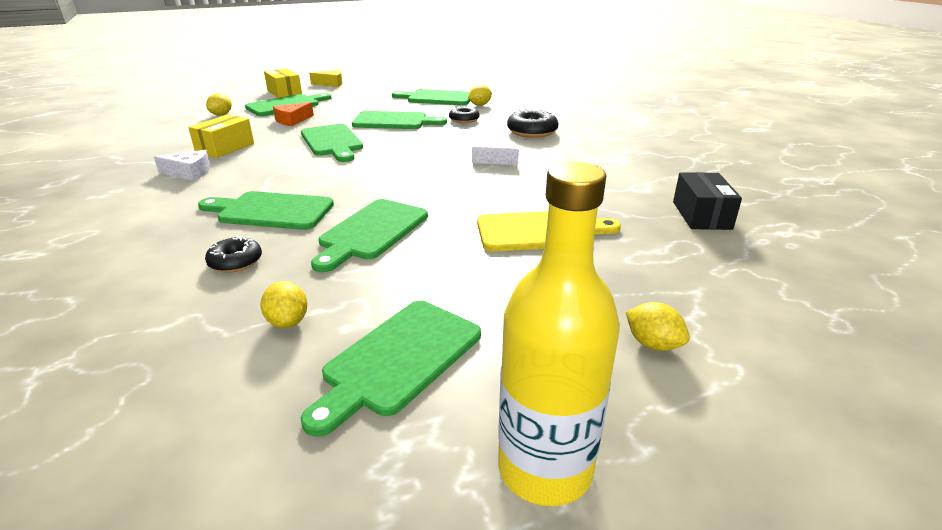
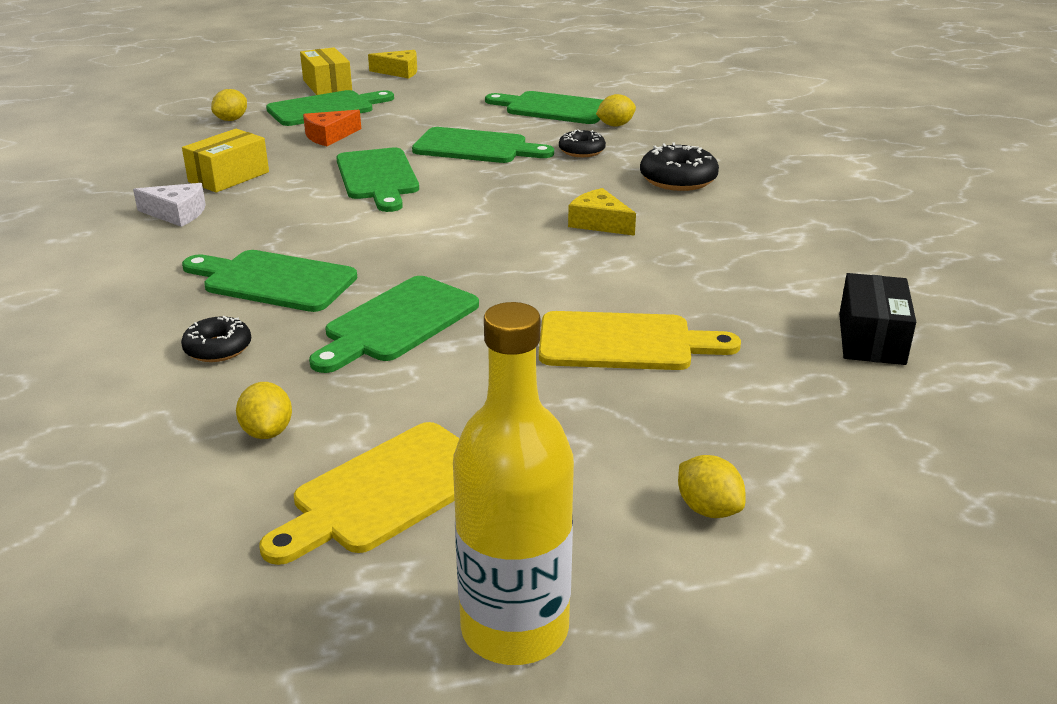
camera: 10 degrees right, 0 degrees up
green cutting board [301,301,481,437] -> yellow cutting board [259,422,460,565]
white cheese [472,136,519,165] -> yellow cheese [568,188,636,236]

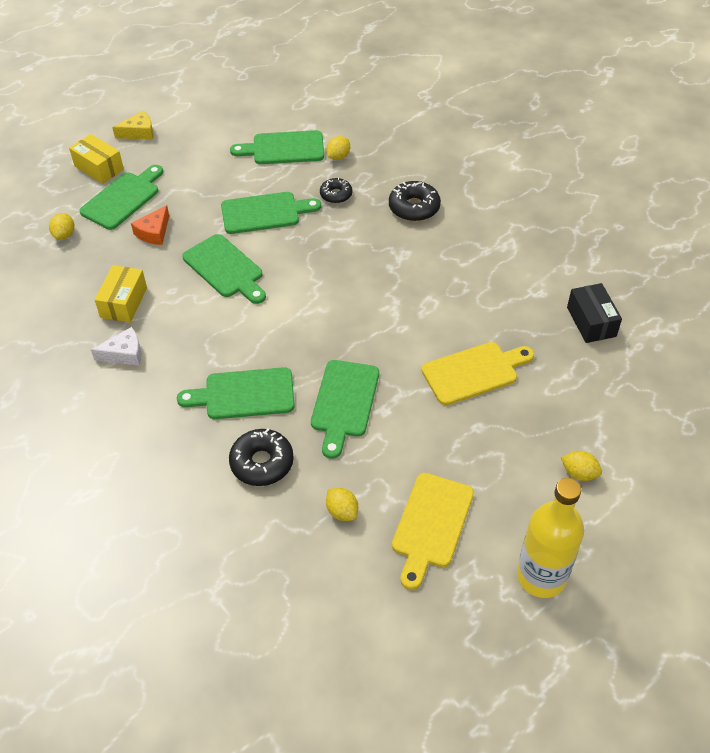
camera: 25 degrees left, 20 degrees up
black donut [181,316,251,362] -> black donut [229,428,294,486], size x1.56
yellow cheese [568,188,636,236] -> none

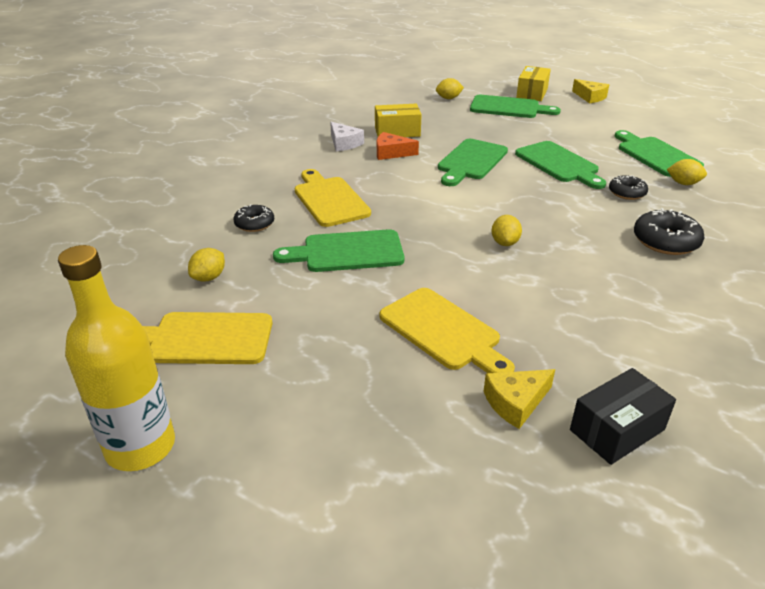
camera: 70 degrees right, 15 degrees down
orange cheese [131,205,169,245] -> orange cheese moved to [377,132,419,160]
green cutting board [177,367,295,419] -> yellow cutting board [295,169,371,227]
black donut [229,428,294,486] -> black donut [233,204,274,232], size x0.64
yellow lemon [561,451,602,481] -> yellow lemon moved to [491,215,522,246]
none -> yellow cheese [484,369,555,429]

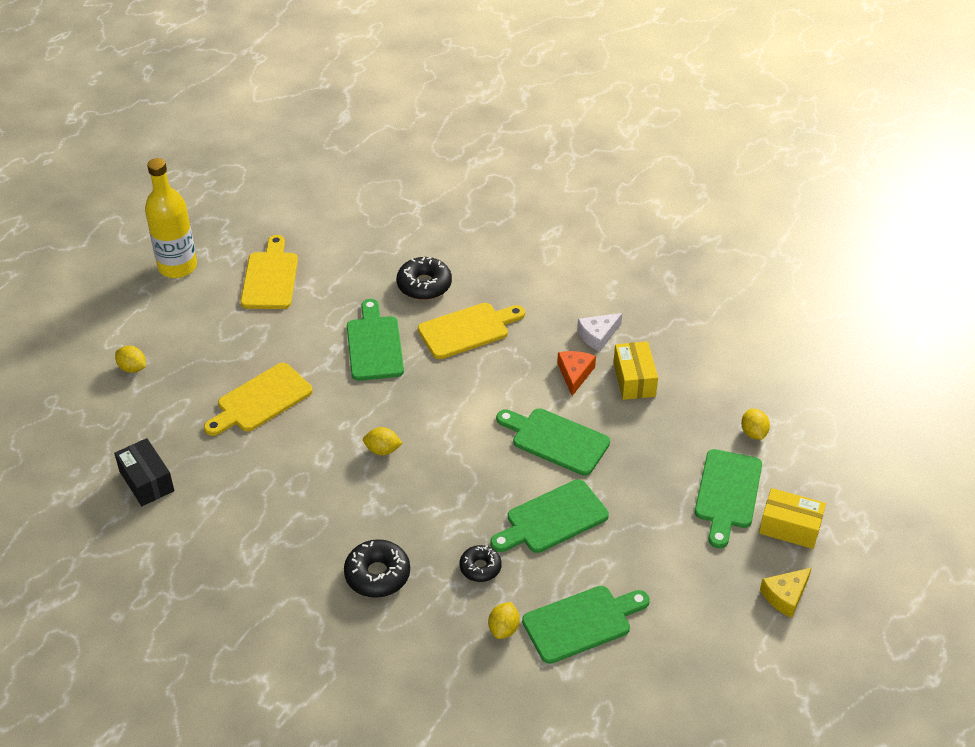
camera: 90 degrees right, 10 degrees up
yellow lemon [188,248,225,282] -> yellow lemon moved to [115,346,146,373]
black donut [233,204,274,232] -> black donut [397,257,452,300], size x1.56
yellow cheese [484,369,555,429] -> none

